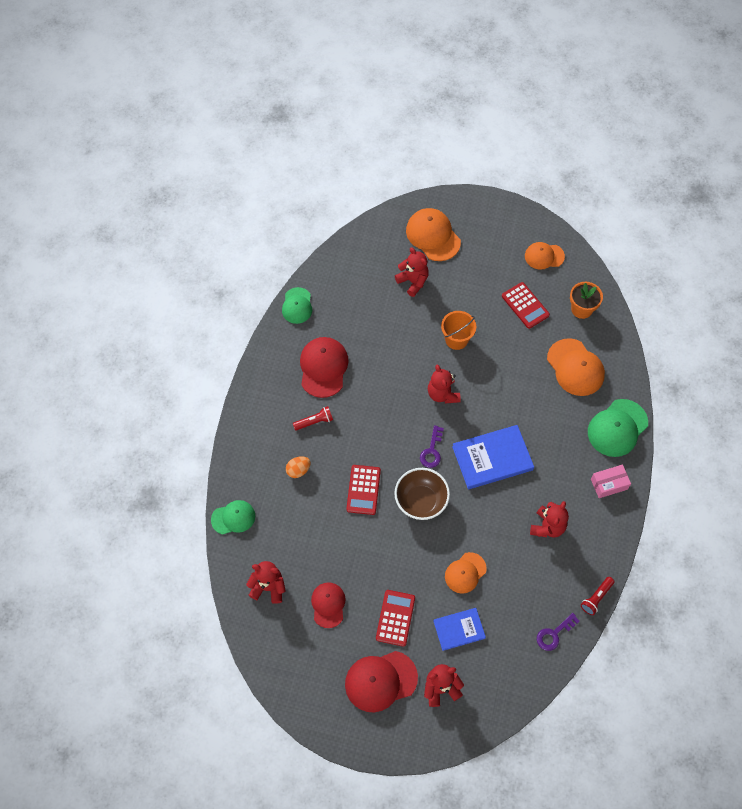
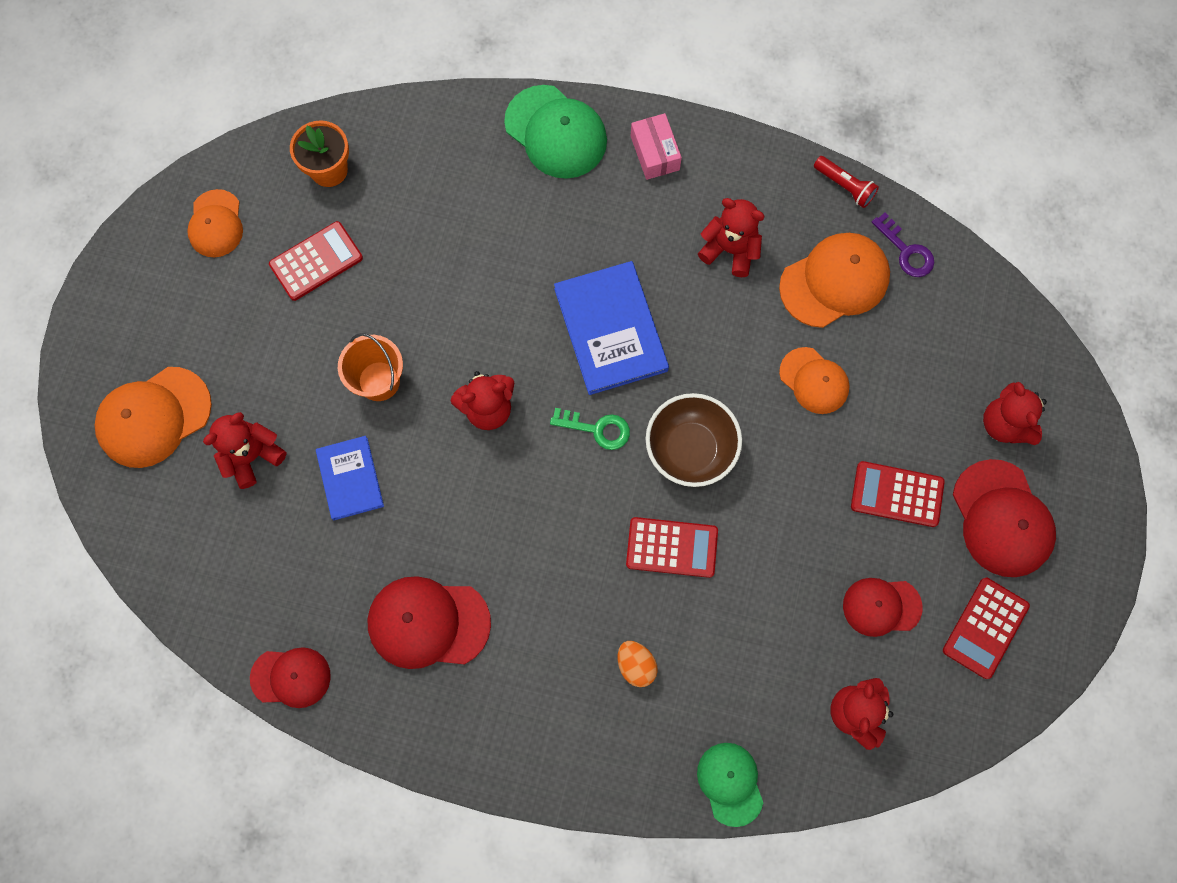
camera: 90 degrees left, 10 degrees up
green cap [282,287,312,324] -> red cap [250,647,331,708]
red flashlight [293,406,333,431] -> none
purple key [420,425,444,468] -> green key [550,408,630,450]
blue book [433,608,486,651] -> blue book moved to [316,436,384,520]
orange cap [547,338,605,396] -> orange cap moved to [779,233,890,328]
none -> red calculator [943,578,1030,679]

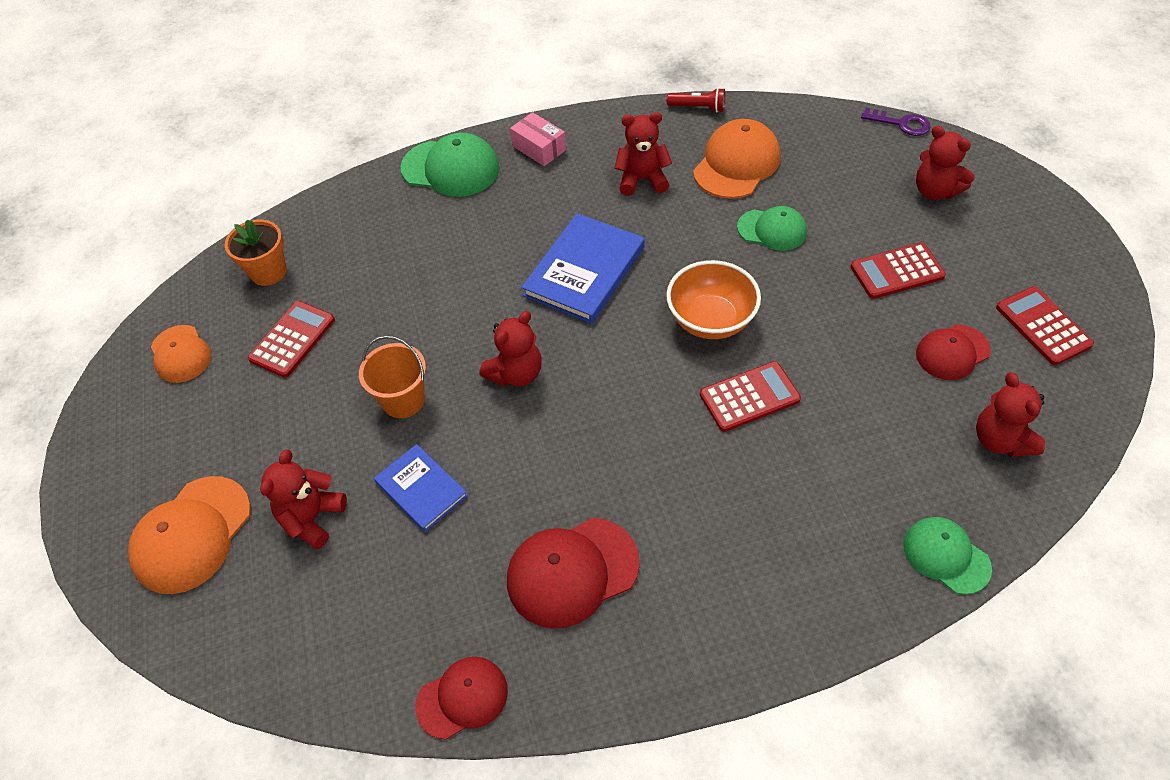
camera: 25 degrees left, 20 degrees down
green key [550,408,630,450] -> none
blue book [554,261,669,395] -> blue book turned 75 degrees clockwise [521,213,645,324]
orange egg [618,641,658,687] -> none
brown bowl [646,393,742,487] -> orange bowl [666,260,761,339]
orange cap [779,347,850,414] -> green cap [737,206,807,251]
purple key [872,212,934,277] -> purple key moved to [861,108,930,136]
red calculator [943,578,1030,679] -> red calculator turned 150 degrees clockwise [996,286,1094,365]
red cap [953,459,1056,577] -> none

